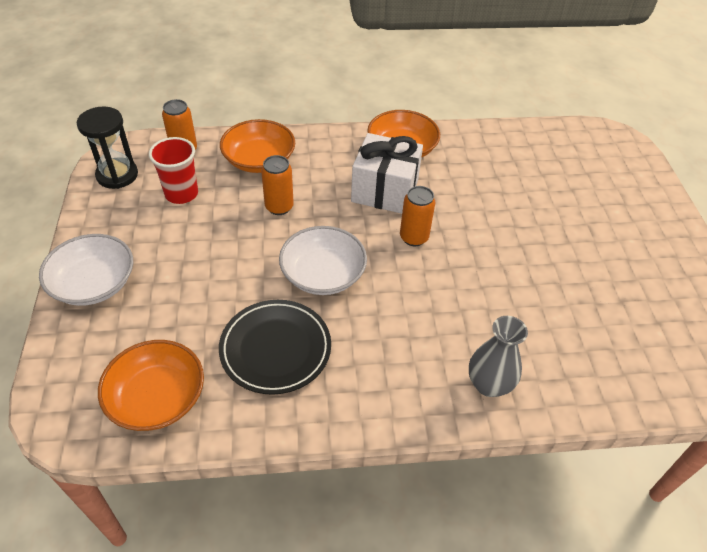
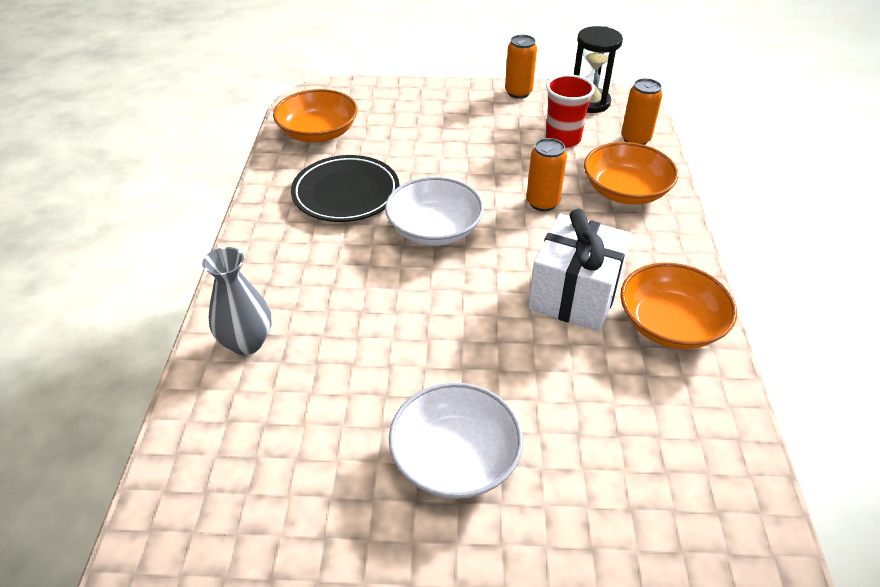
camera: 100 degrees right, 5 degrees down
white bowl [39,234,133,306] -> white bowl moved to [389,382,523,499]
orange can [400,186,436,246] -> orange can moved to [505,35,537,99]

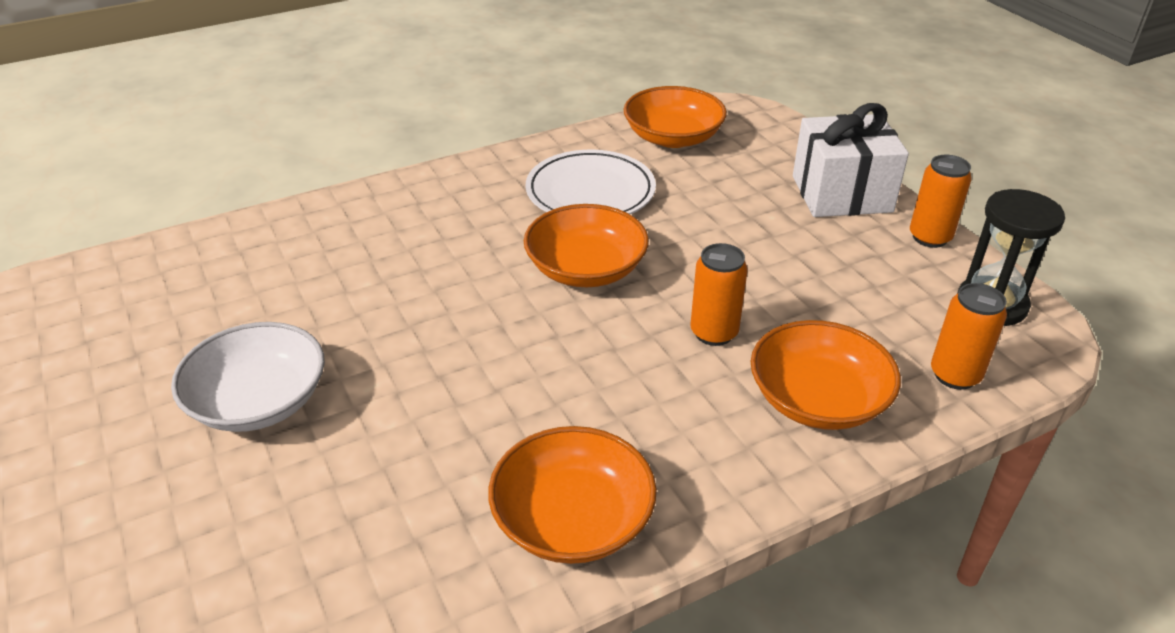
camera: 60 degrees right, 5 degrees down
grey vase [202,247,272,355] -> none
black plate [291,155,400,222] -> white plate [526,150,656,214]
white bowl [385,177,484,246] -> orange bowl [524,204,649,287]
white gift [528,209,632,332] -> white gift moved to [793,103,909,217]
red cup [545,74,595,148] -> none

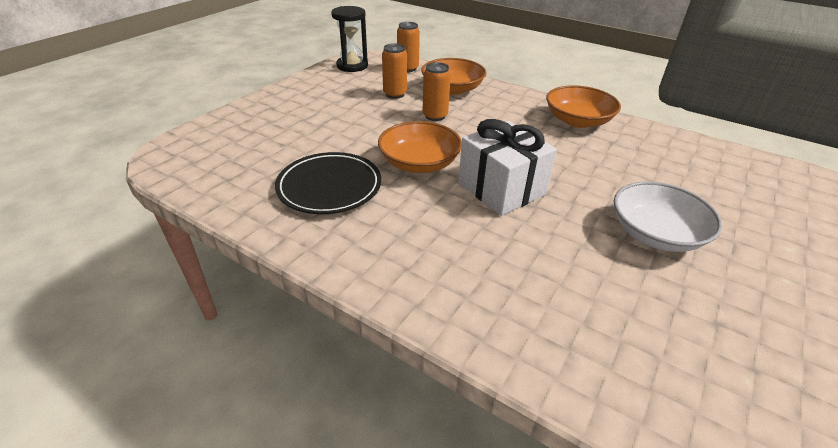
camera: 120 degrees left, 0 degrees up
white plate [526,150,656,214] -> black plate [275,152,381,214]
orange bowl [624,86,727,148] -> none
white gift [793,103,909,217] -> white gift moved to [458,119,557,216]
orange can [910,155,972,248] -> orange can moved to [382,43,407,99]

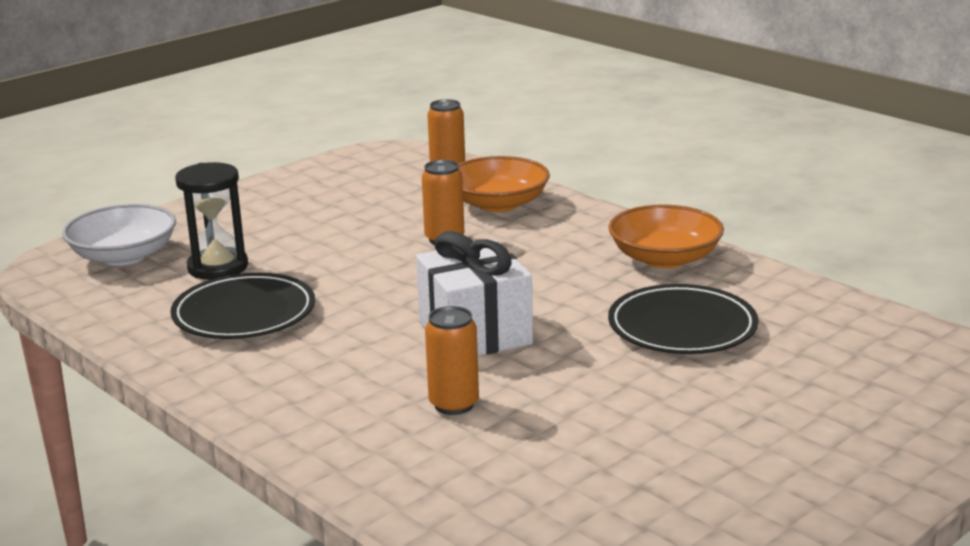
camera: 15 degrees right, 15 degrees down
black hourglass [331,6,368,72] -> black hourglass moved to [175,162,248,280]
orange bowl [378,121,462,173] -> none
orange can [382,43,407,99] -> orange can moved to [425,306,479,415]
white bowl [614,181,722,252] -> white bowl moved to [62,204,176,266]
none -> black plate [608,284,758,354]

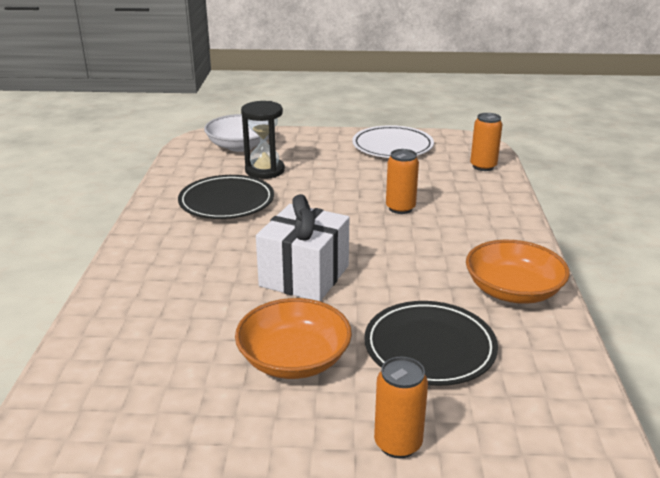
camera: 45 degrees right, 5 degrees up
orange can [425,306,479,415] -> orange can moved to [374,357,428,458]
orange bowl [458,156,550,212] -> orange bowl moved to [235,298,352,379]
none -> white plate [352,125,434,158]

